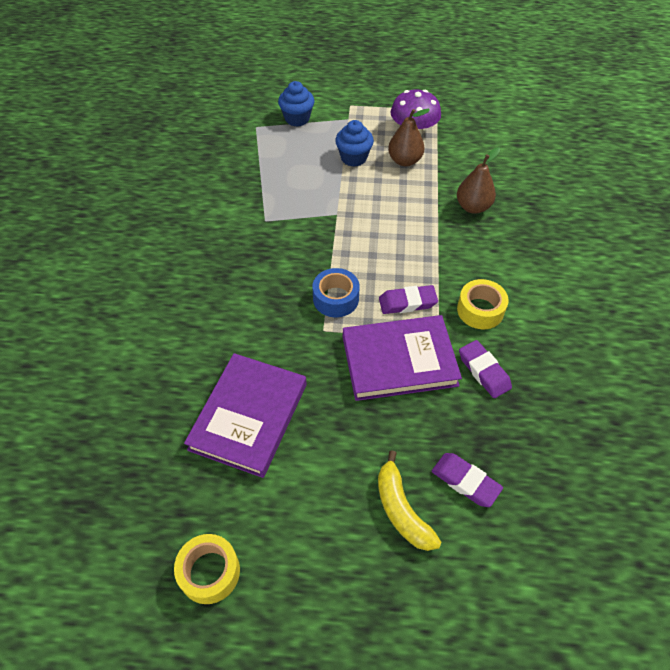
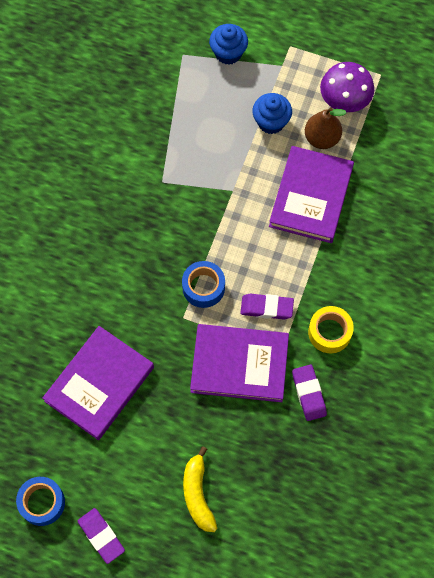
camera: 15 degrees right, 15 degrees up
yellow tape [174,534,240,604] -> blue tape [16,477,65,526]
purple eraser [432,453,503,507] -> purple eraser moved to [78,508,125,564]
brown pear [457,147,500,214] -> none
none -> purple book [269,146,354,243]

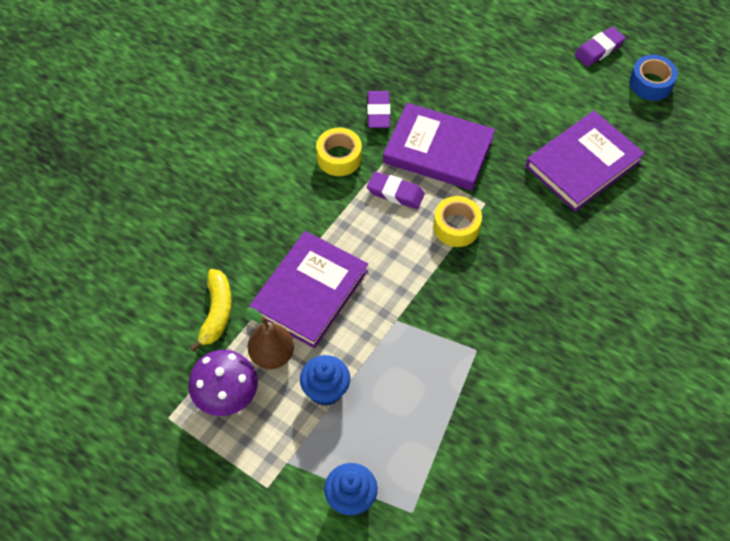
camera: 165 degrees left, 10 degrees down
purple eraser [78,508,125,564] -> purple eraser turned 75 degrees clockwise [575,27,626,67]
blue tape [182,261,225,308] -> yellow tape [433,196,482,247]
yellow banana [183,446,217,532] -> yellow banana moved to [190,269,232,352]

